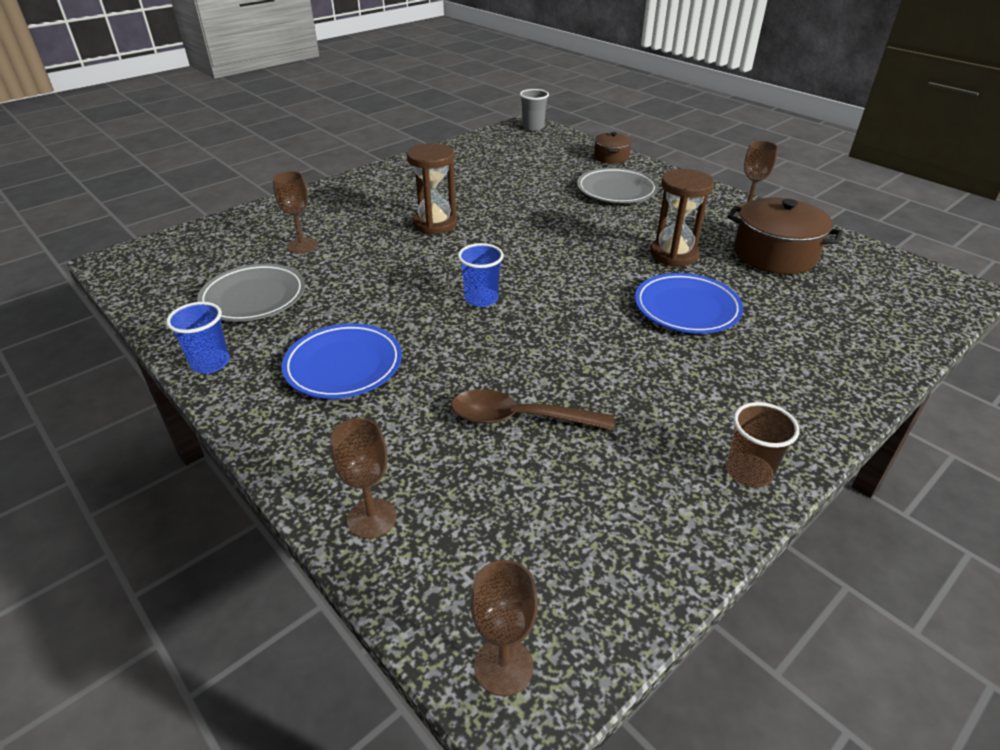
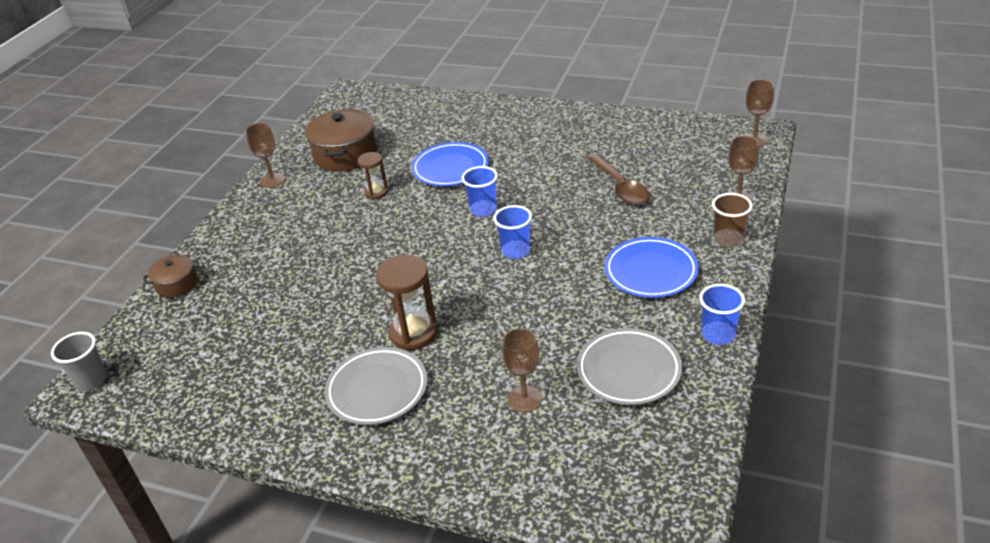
camera: 115 degrees left, 0 degrees up
grey plate [577,168,658,203] -> grey plate moved to [324,347,428,425]
brown hourglass [650,169,714,266] -> brown hourglass [358,152,389,199], size x0.60
brown cup [726,402,800,488] -> brown cup moved to [712,193,752,247]
none -> blue cup [462,166,498,217]

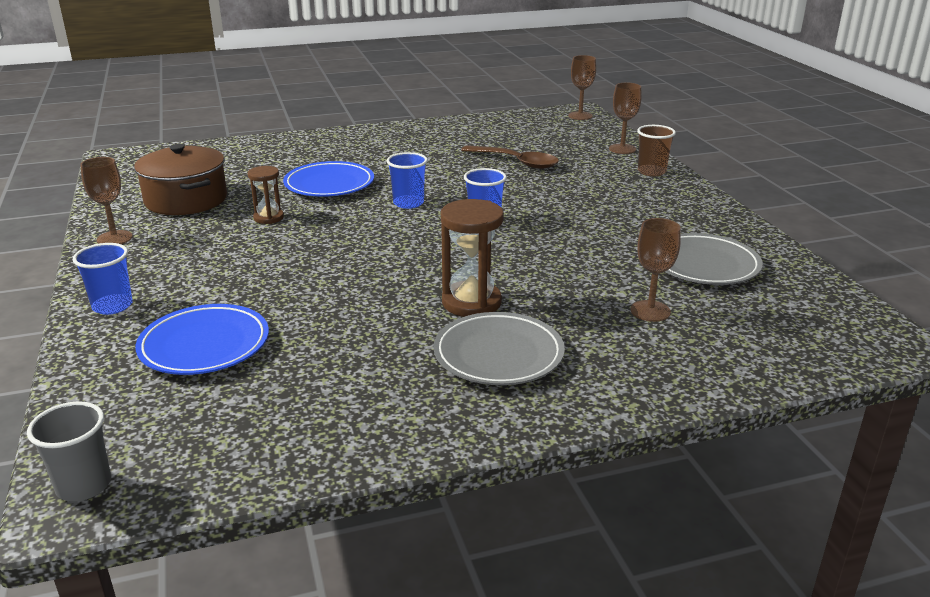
camera: 40 degrees left, 10 degrees down
brown pot [143,255,200,298] -> none
blue plate [605,237,699,298] -> blue plate moved to [136,304,269,375]
blue cup [699,284,745,345] -> blue cup moved to [73,243,133,315]

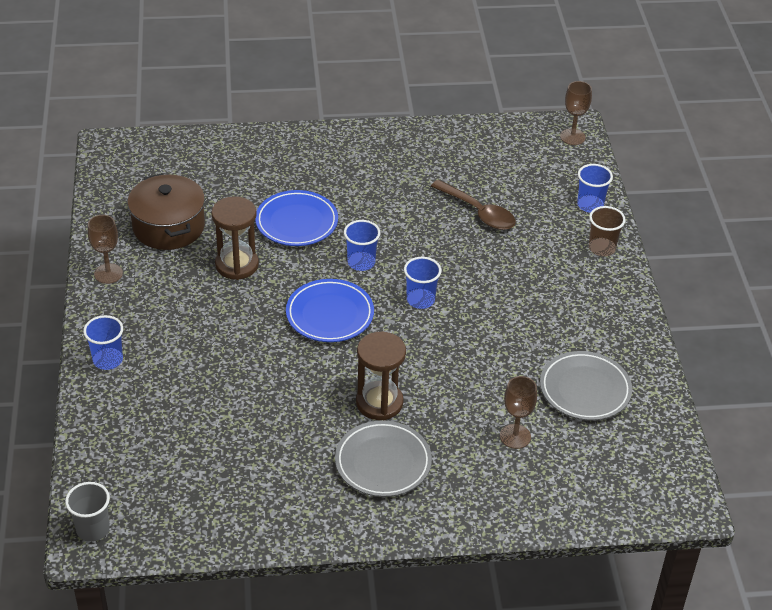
camera: 10 degrees right, 15 degrees up
blue plate [136,304,269,375] -> blue plate moved to [286,279,374,342]
brown hourglass [248,166,284,224] -> brown hourglass [211,196,259,280], size x1.66
brown goblet [609,83,642,154] -> blue cup [577,164,613,213]

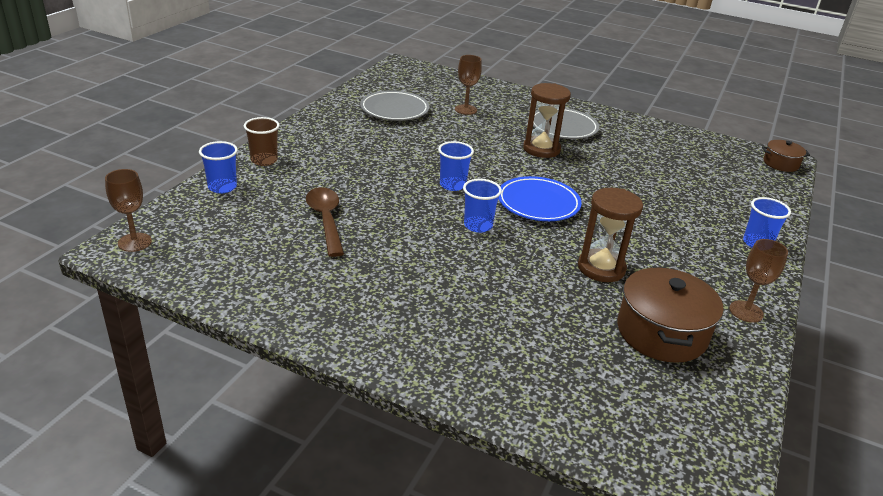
camera: 150 degrees left, 10 degrees down
grey cup [65,482,110,542] -> brown pot [762,140,810,172]
blue plate [255,190,338,246] -> none

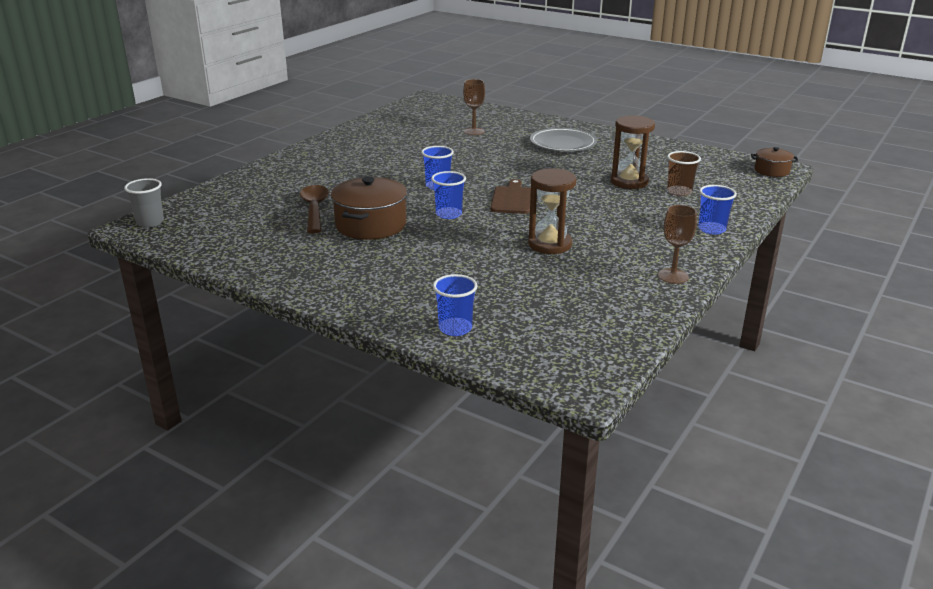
camera: 10 degrees right, 5 degrees down
brown goblet [105,169,152,252] -> grey cup [124,178,164,227]
blue cup [199,141,238,193] -> blue cup moved to [433,274,477,336]
brown cup [244,117,280,166] -> brown cup moved to [667,151,701,196]
grey plate [360,90,430,121] -> none
blue plate [498,176,582,221] -> brown cutting board [490,179,531,214]
brown hourglass [523,83,571,158] -> brown hourglass moved to [611,116,655,189]
brown pot [617,266,724,363] -> brown pot moved to [331,177,407,240]

